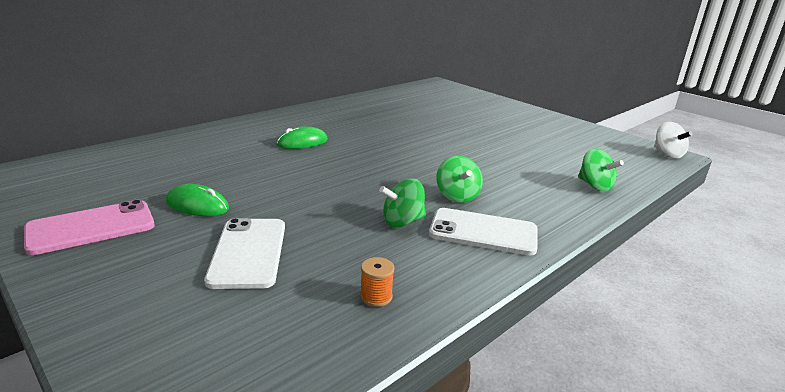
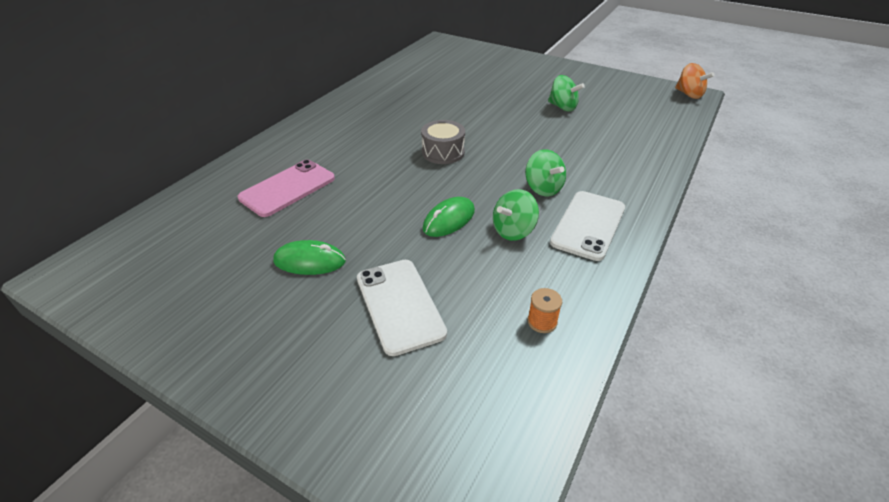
camera: 15 degrees left, 15 degrees up
pink phone [24,200,155,255] -> pink phone moved to [238,160,335,217]
green mouse [277,126,328,149] -> green mouse moved to [423,197,475,237]
white phone [429,208,538,255] -> white phone turned 60 degrees counterclockwise [550,191,625,261]
green spinning top [578,148,624,192] -> green spinning top moved to [548,75,585,112]
white spinning top [654,122,693,158] -> orange spinning top [675,63,715,99]
none -> grey drum [421,120,465,164]

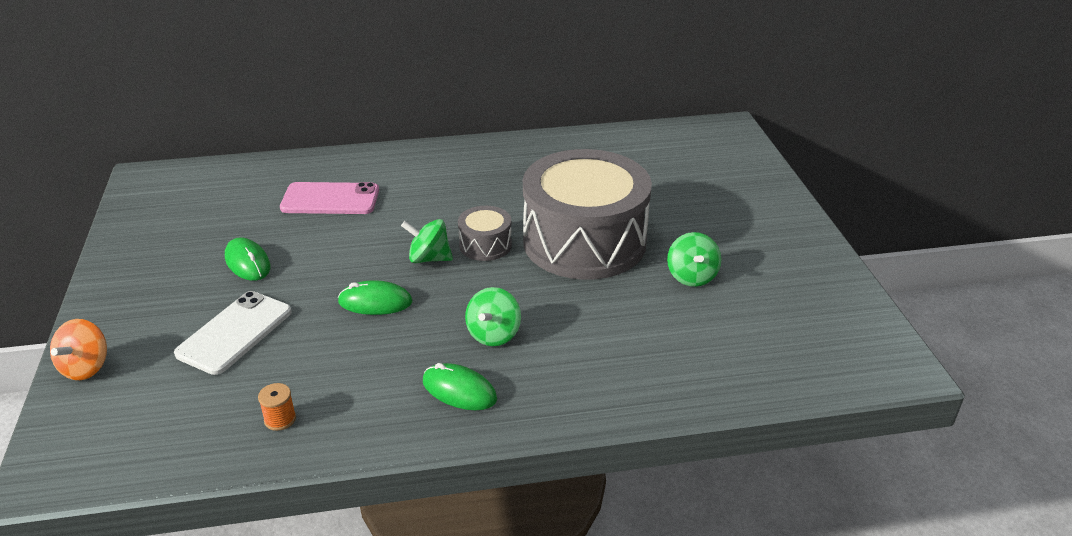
camera: 50 degrees right, 5 degrees down
green spinning top [493,189,539,241] -> green spinning top moved to [401,219,453,263]
white phone [550,191,625,261] -> green mouse [423,363,497,410]
orange spinning top [675,63,715,99] -> orange spinning top moved to [50,319,107,380]
none -> grey drum [523,149,652,280]

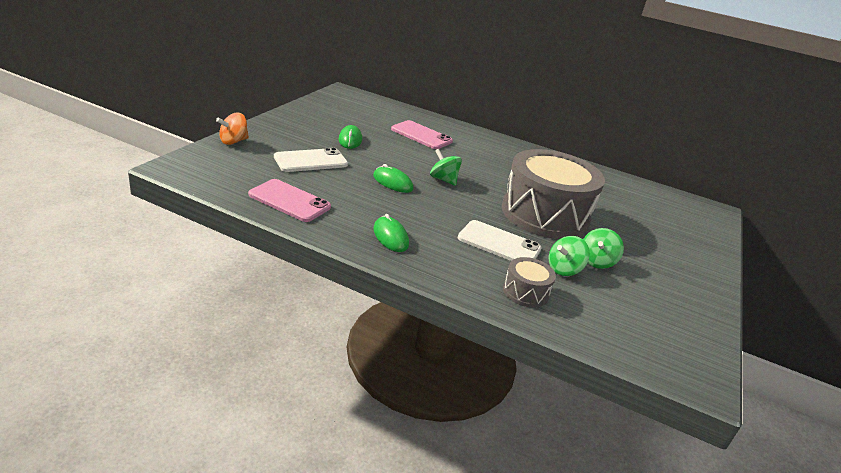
camera: 30 degrees right, 5 degrees down
orange spool [258,383,296,431] -> pink phone [248,179,331,222]
grey drum [458,206,512,261] -> grey drum moved to [503,257,556,308]
green spinning top [465,287,521,346] -> green spinning top moved to [549,236,590,276]
none -> white phone [458,220,542,261]

